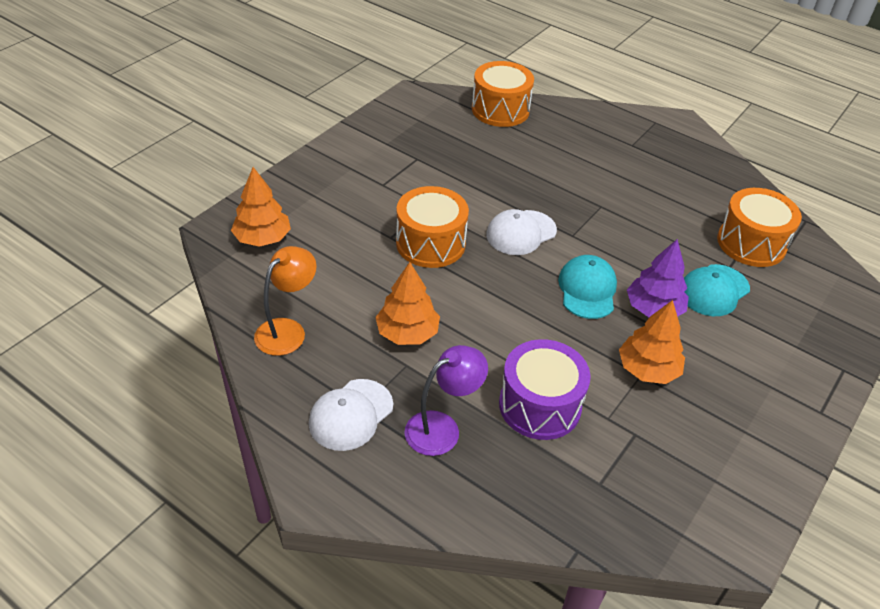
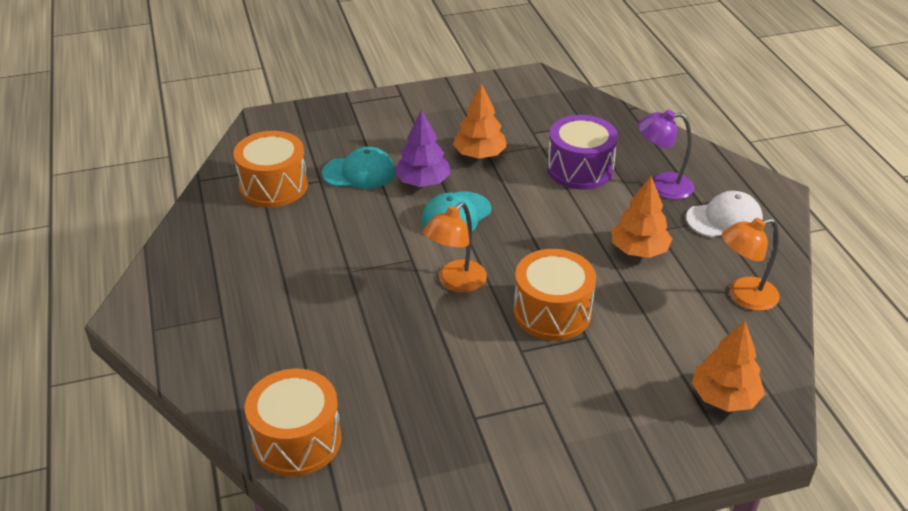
camera: 140 degrees left, 5 degrees down
white cap [486,209,557,255] -> orange lamp [423,202,487,293]

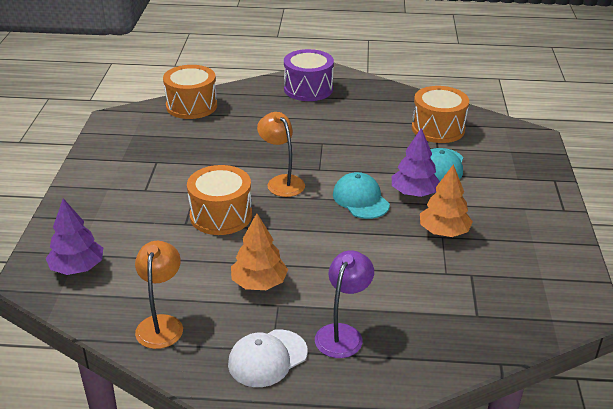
camera: 110 degrees right, 5 degrees down
purple drum [547,115,618,190] -> purple drum moved to [284,49,334,101]
white cap [686,191,763,238] -> white cap turned 45 degrees clockwise [228,329,308,387]
orange tree [692,321,765,412] -> purple tree [46,198,103,275]

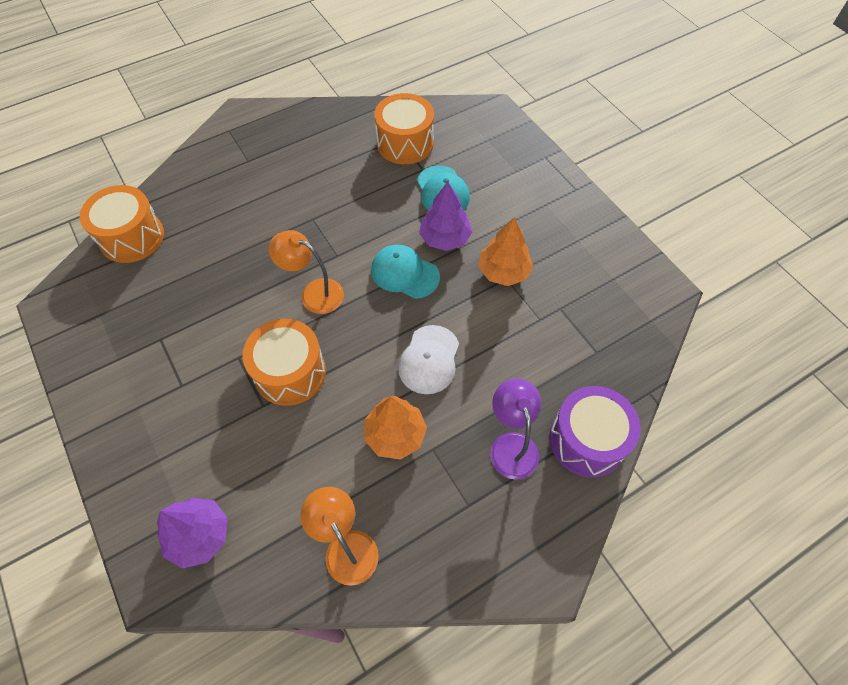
camera: 35 degrees left, 25 degrees up
white cap [228,329,308,387] -> white cap moved to [398,325,459,394]
purple drum [284,49,334,101] -> purple drum moved to [549,386,640,478]

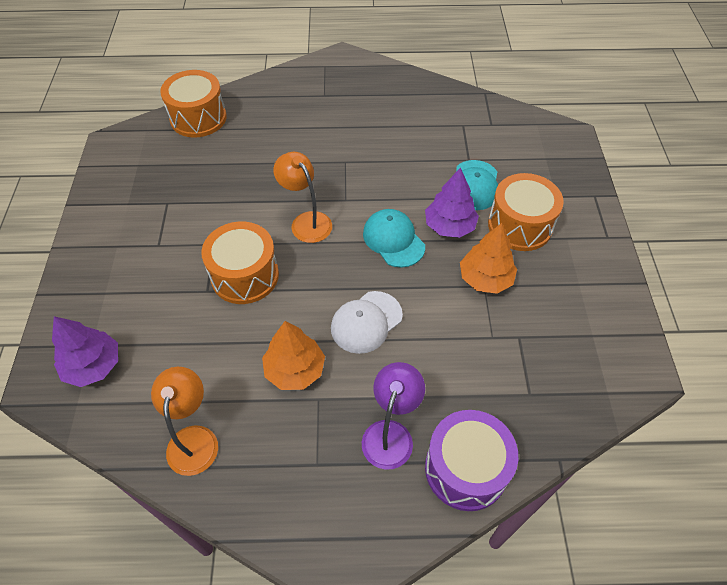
camera: 30 degrees right, 5 degrees down
orange drum [374,93,434,164] -> orange drum moved to [488,173,564,251]

